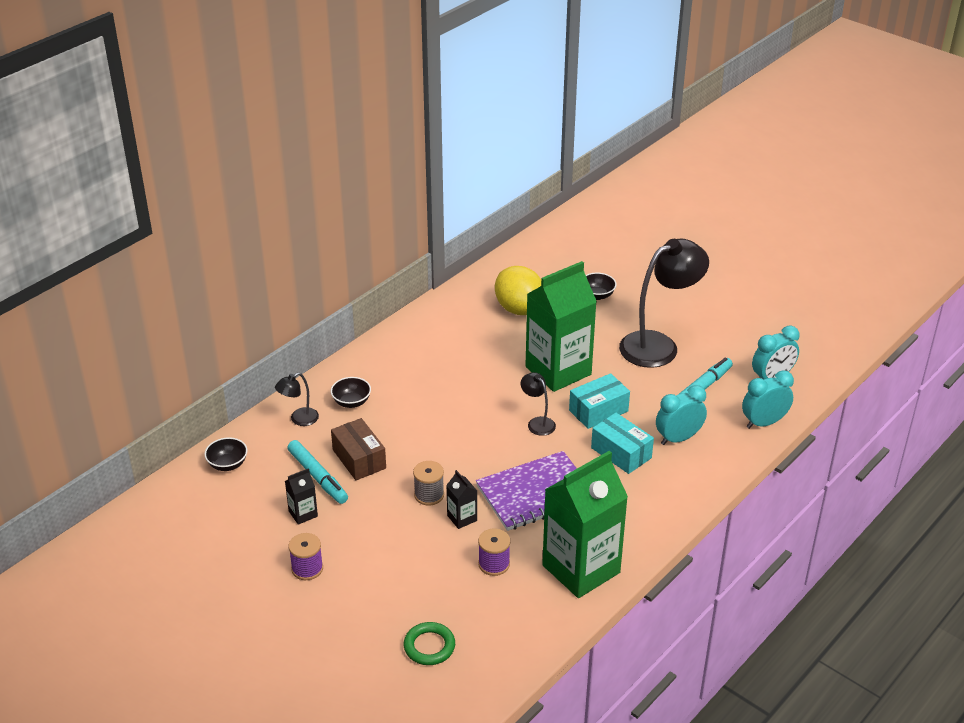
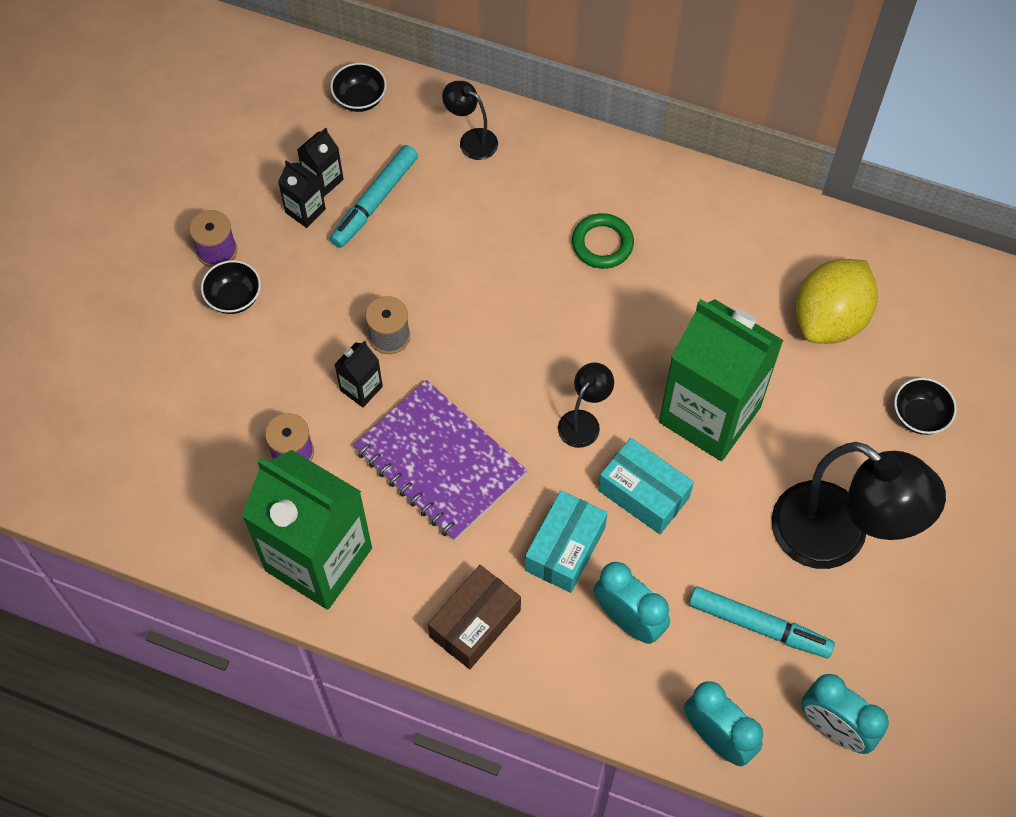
camera: 70 degrees right, 25 degrees up
black bowl [331,377,371,408] -> black bowl moved to [201,260,261,314]
brown box [331,418,386,480] -> brown box moved to [428,565,521,669]
green ring [404,622,455,665] -> green ring moved to [572,213,634,269]
none -> black carton [297,128,344,197]

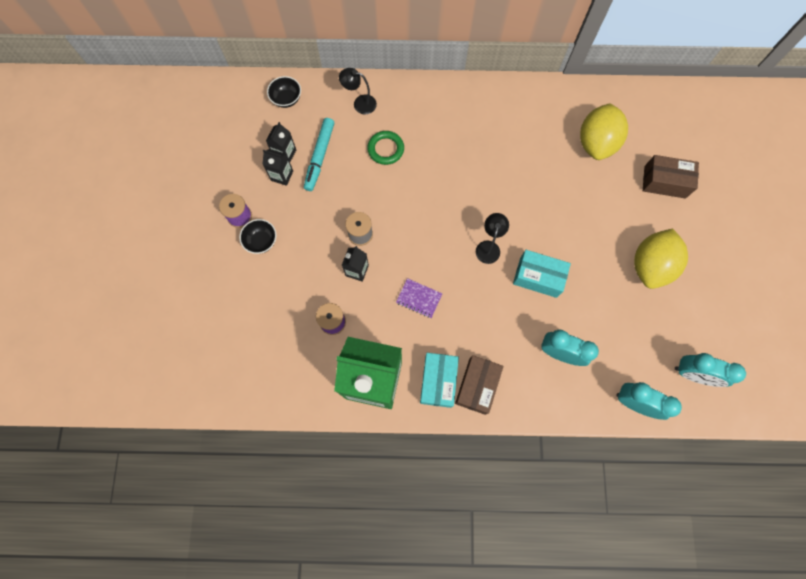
camera: 20 degrees left, 10 degrees up
purple notebook [354,380,527,541] -> purple notebook [396,278,442,318], size x0.45
turquoise box [525,490,607,593] -> turquoise box moved to [420,353,459,408]
green ring [572,213,634,269] -> green ring moved to [367,131,404,165]
green carton [659,299,784,461] -> none
turquoise marker [689,586,835,658] -> none
black lamp [772,442,946,569] -> yellow lemon [634,229,688,289]
black bowl [894,378,957,435] -> brown box [643,155,699,199]

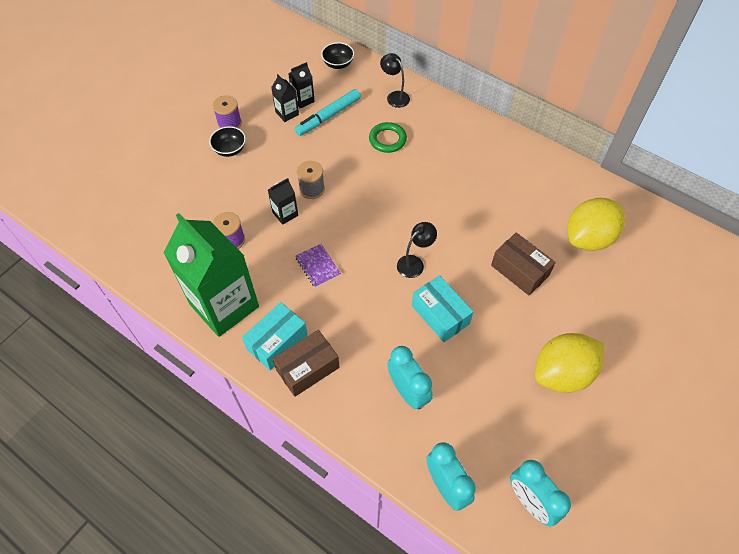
camera: 35 degrees right, 15 degrees down
brown box [643,155,699,199] -> brown box moved to [491,233,556,295]

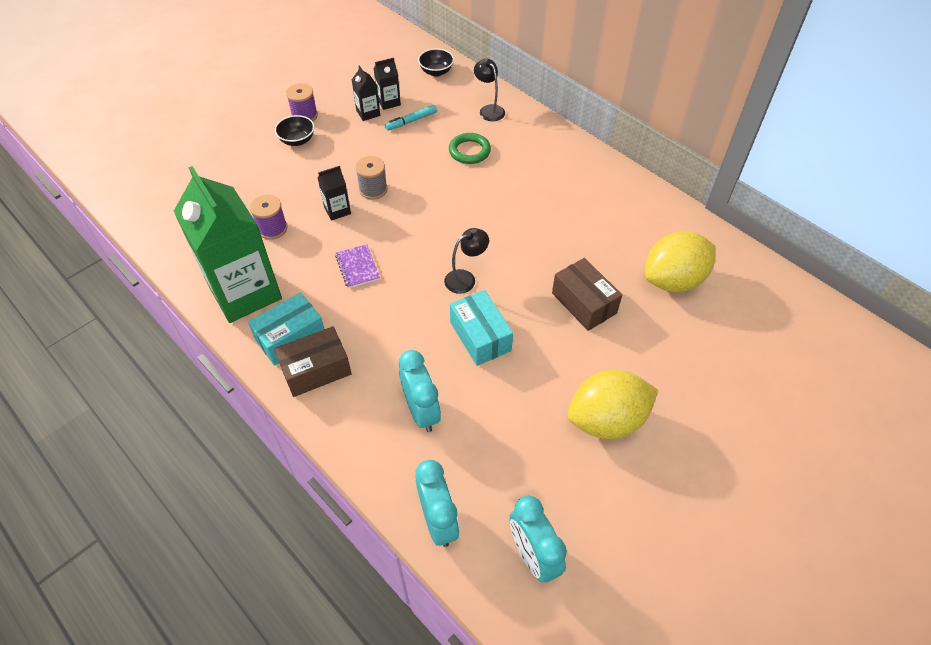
camera: 10 degrees right, 5 degrees down
turquoise marker [295,89,361,136] -> turquoise marker [385,105,437,131], size x0.65

